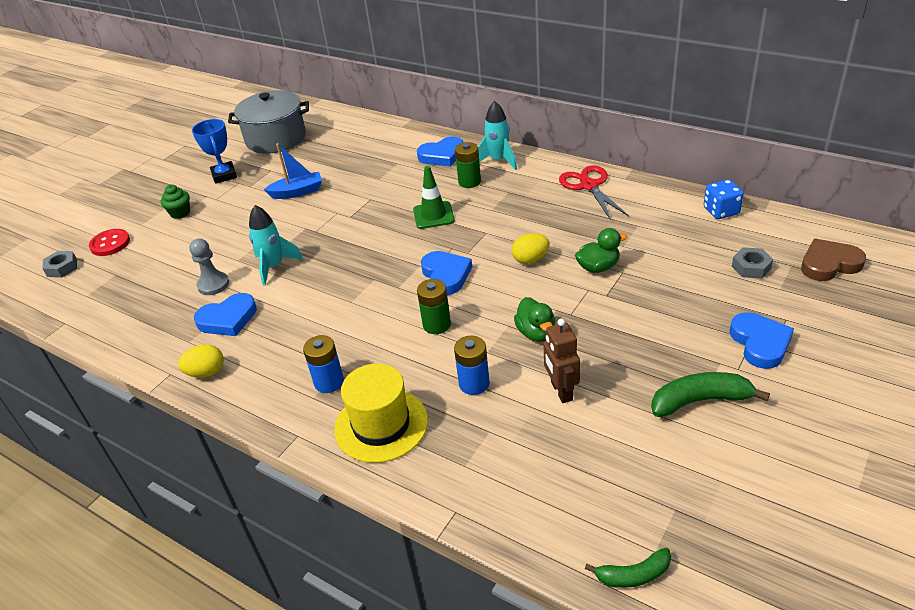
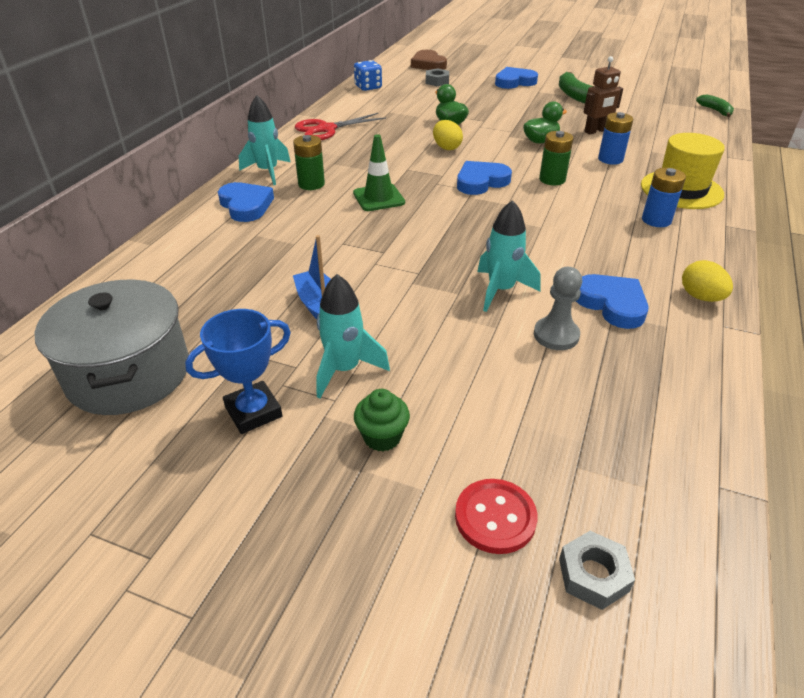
camera: 105 degrees left, 0 degrees up
none -> turquoise rocket [316,274,390,398]

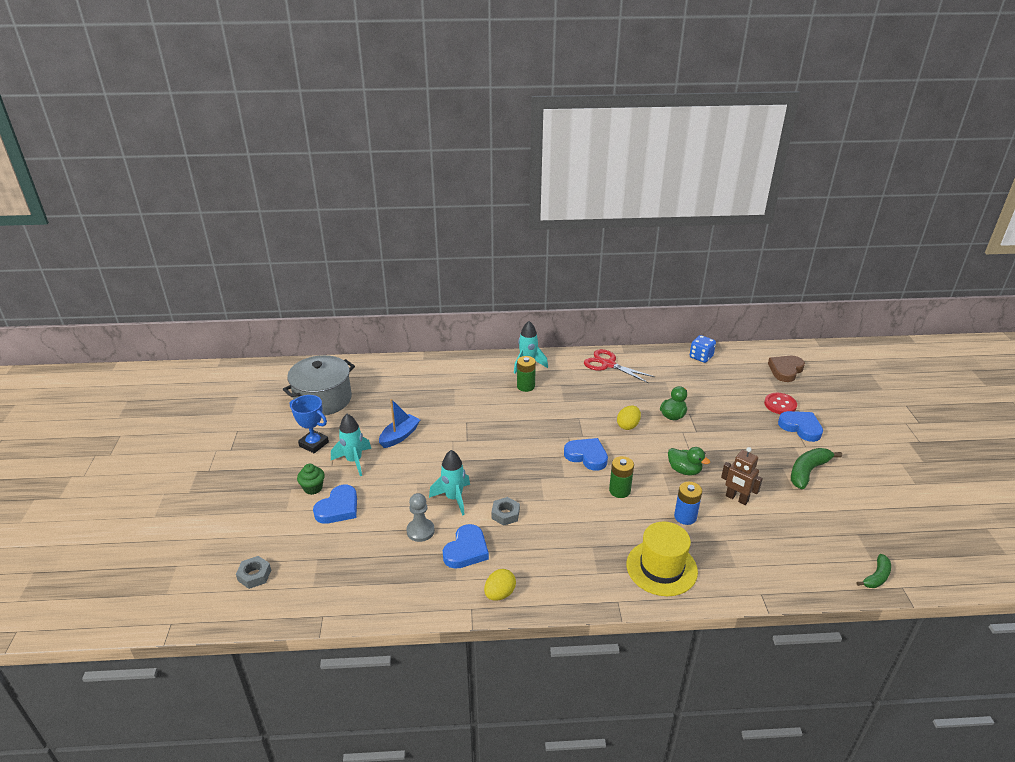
camera: 65 degrees right, 5 degrees down
blue heart [218,182,274,222] -> blue heart moved to [313,485,357,524]
green traffic cone [353,134,405,211] -> none
grey nut [426,68,449,86] -> grey nut moved to [491,497,520,526]
red button [455,479,538,554] -> red button moved to [764,393,797,414]
blue battery [642,168,686,227] -> none

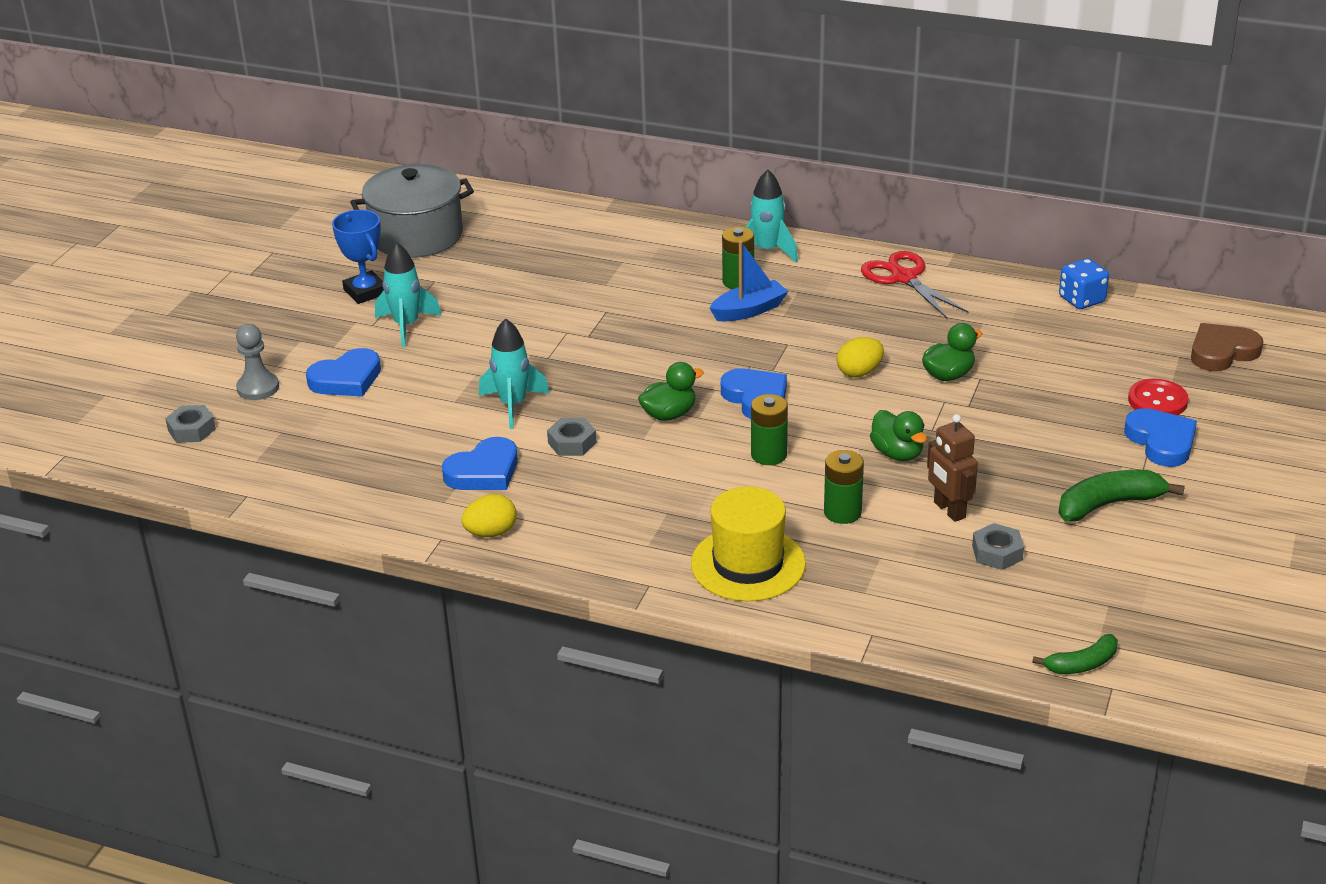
camera: 25 degrees right, 0 degrees up
green cupcake [297,464,325,495] -> none
blue boat [379,399,420,448] -> blue boat moved to [710,241,788,321]
grey pawn [406,493,435,542] -> grey pawn moved to [236,324,279,400]
blue battery [674,482,702,525] -> green battery [824,450,864,524]
none -> green duck [638,362,704,421]
none -> grey nut [972,523,1024,570]

